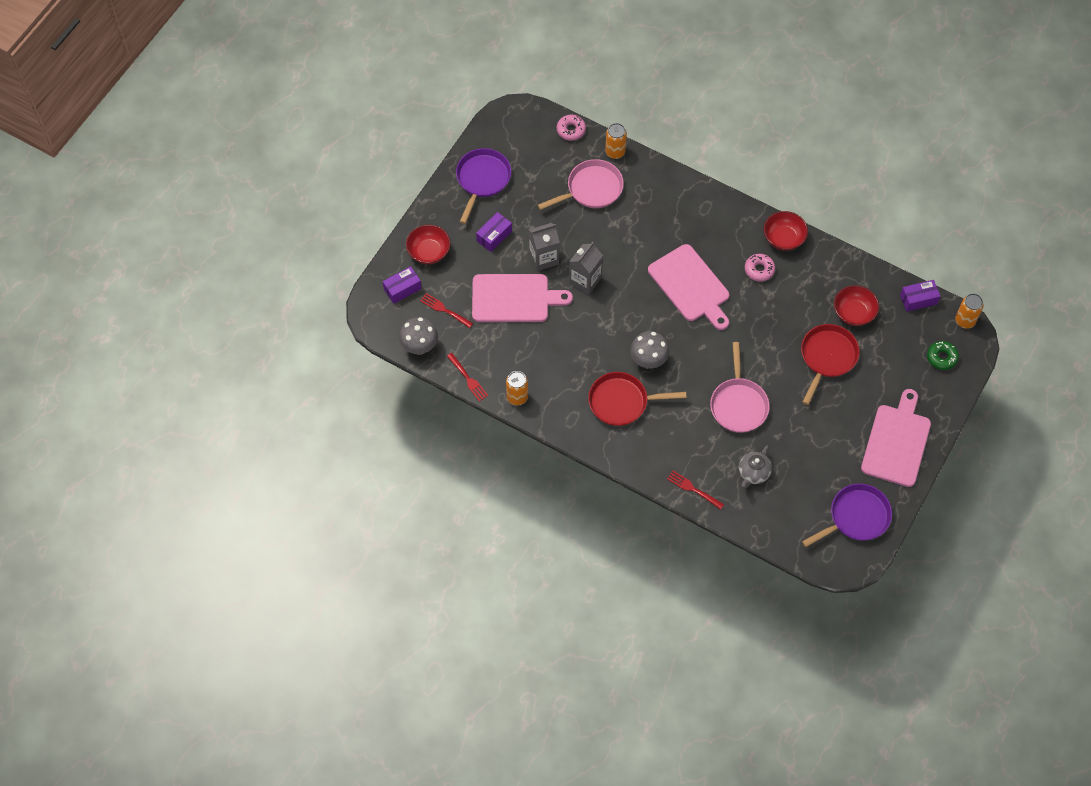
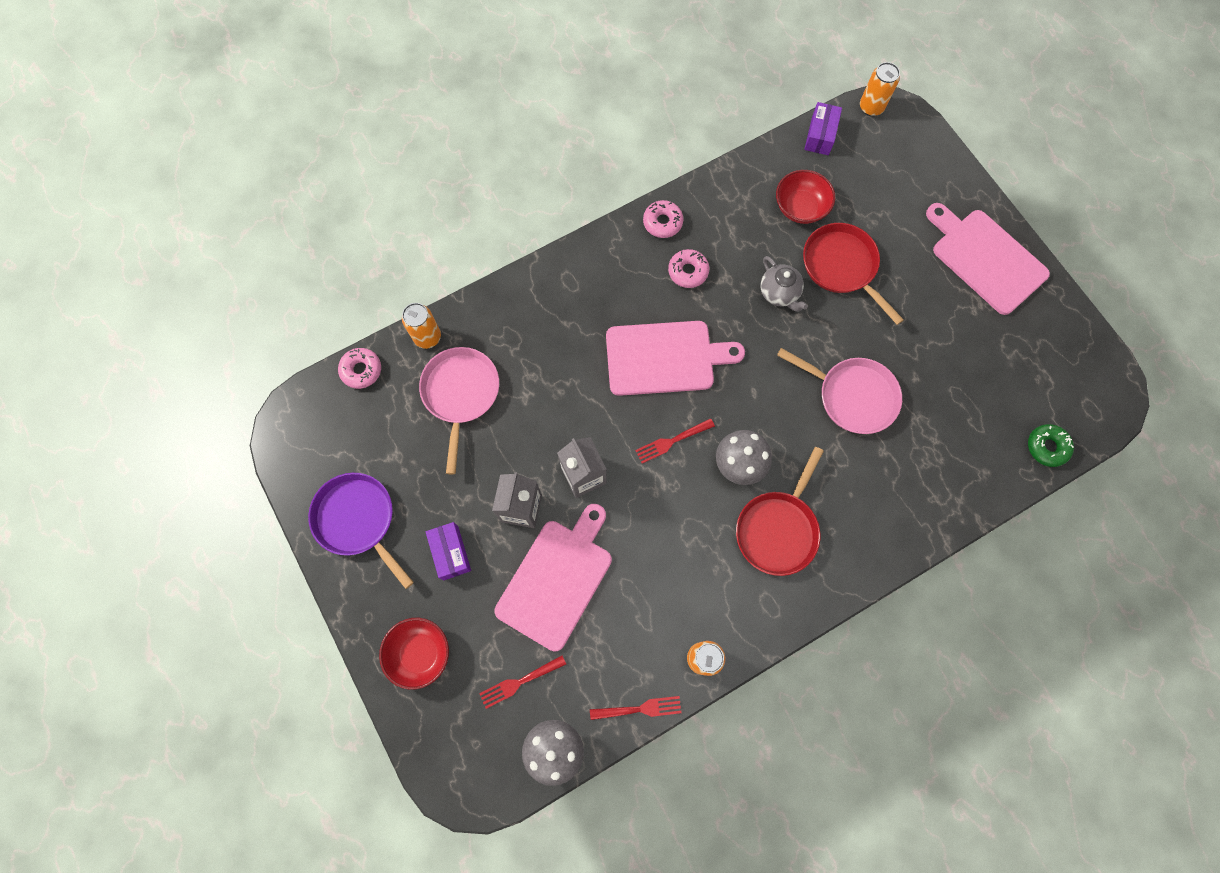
camera: 60 degrees left, 10 degrees up
purple box [383,266,422,304] -> none
red fork [667,471,724,510] -> red fork moved to [635,418,715,464]
grey teapot [739,446,772,488] -> grey teapot moved to [761,256,808,312]
red bowl [764,211,808,251] -> pink donut [643,200,683,238]
purple pan [802,484,892,547] -> none
green donut [927,341,959,370] -> green donut moved to [1028,424,1074,467]

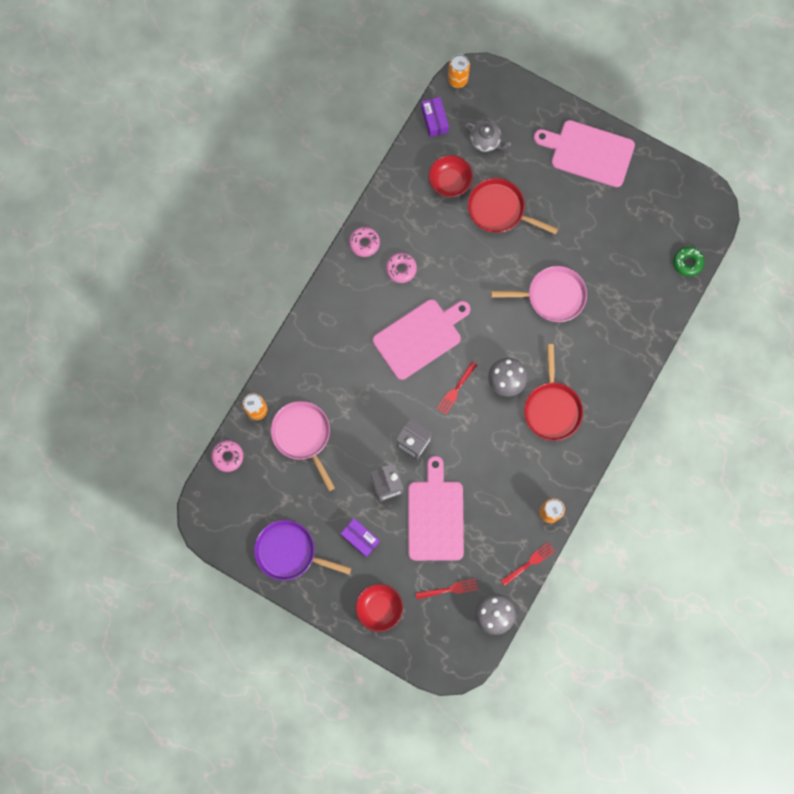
camera: 30 degrees left, 5 degrees up
red fork [479,655,566,709] -> red fork turned 135 degrees counterclockwise [416,579,478,600]
grey teapot [761,256,808,312] -> grey teapot moved to [464,121,511,152]

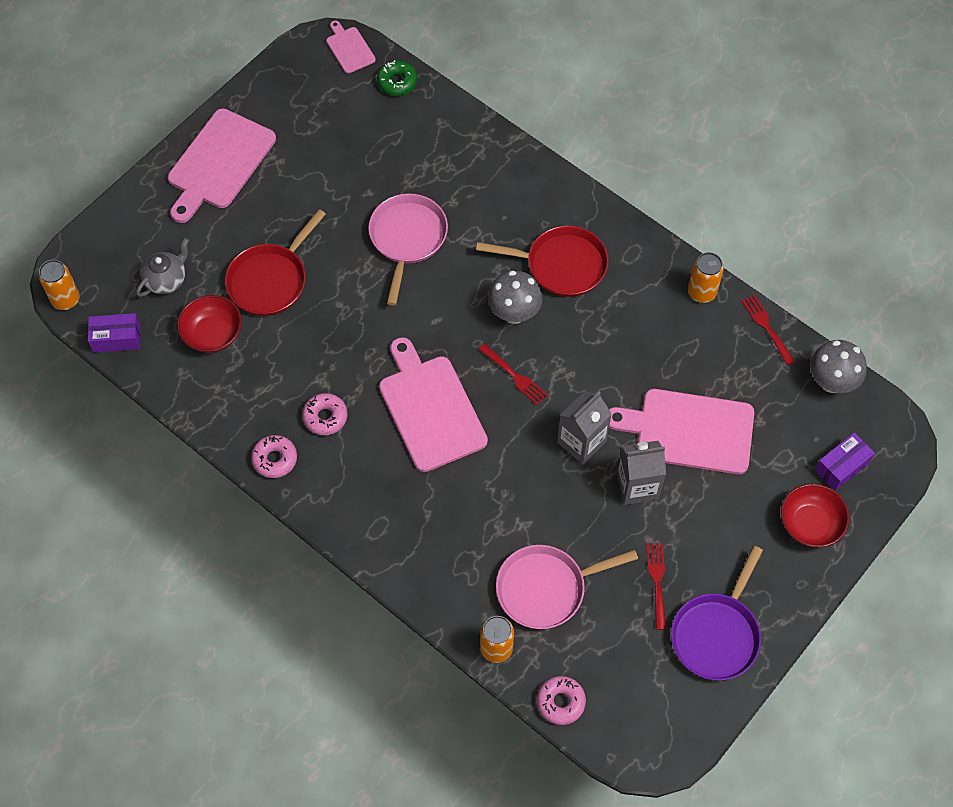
camera: 80 degrees left, 15 degrees down
purple box [340,518,380,557] -> purple box moved to [815,433,875,491]
red fork [416,579,478,600] -> red fork moved to [646,543,666,630]
none -> pink cutting board [326,21,376,73]

